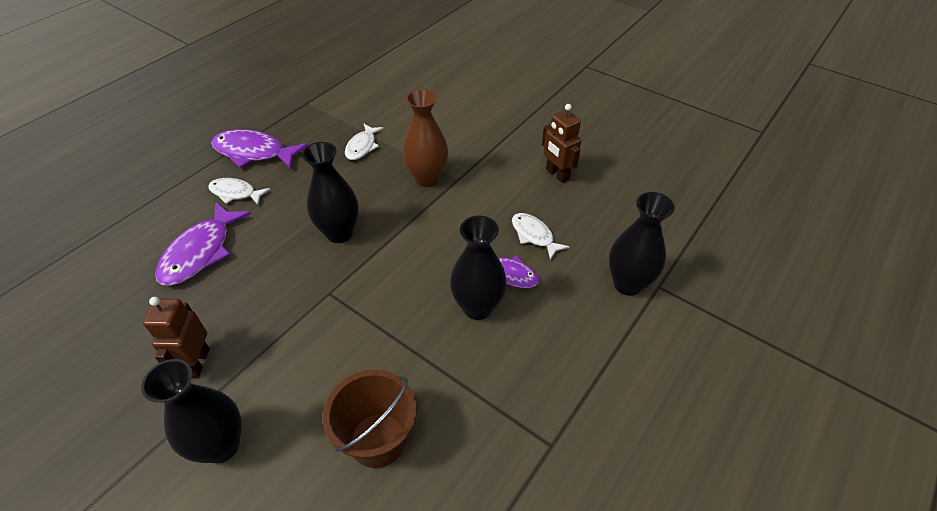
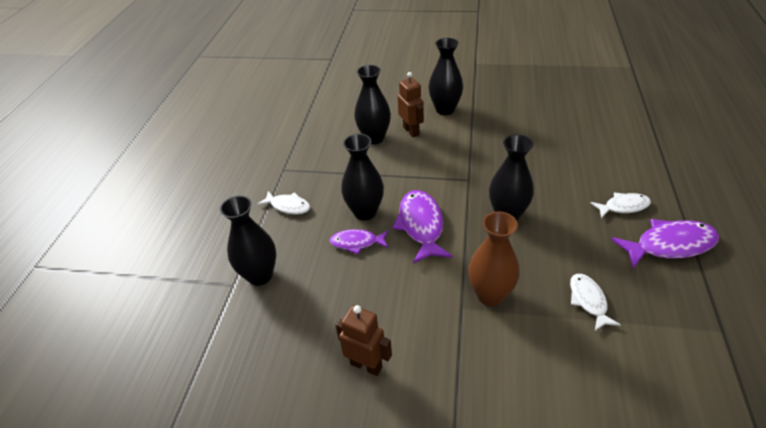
camera: 155 degrees right, 5 degrees down
brown robot [143,297,210,378] -> brown robot moved to [398,72,424,137]
purple fish [155,202,251,286] -> purple fish moved to [392,190,453,263]
brown bucket [323,370,416,468] -> black vase [354,65,391,144]
white fish [512,213,569,260] -> white fish moved to [257,191,310,215]

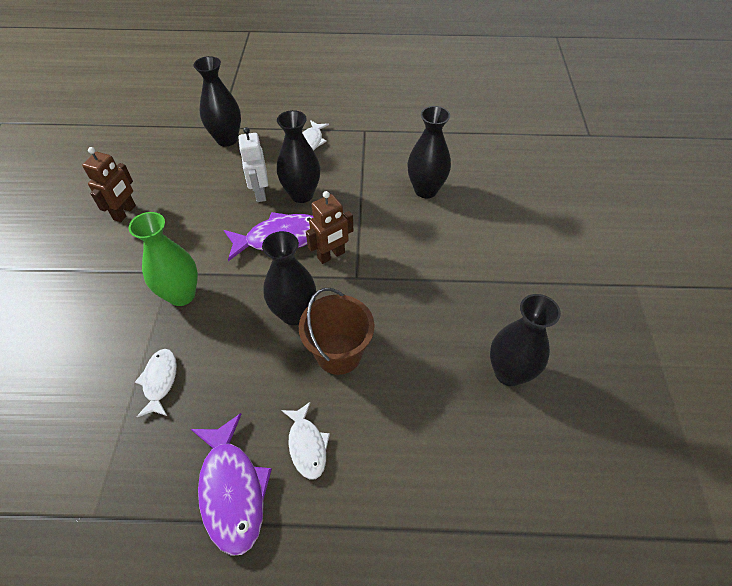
camera: 80 degrees right, 10 degrees up
purple fish [330,229,388,254] -> white robot [238,127,268,202]
brown robot [398,72,424,137] -> brown robot moved to [306,191,353,264]
black vase [429,38,463,115] -> black vase moved to [490,294,561,386]
brown vase [468,211,520,306] -> green vase [129,212,198,306]
white fish [570,274,621,331] -> white fish turned 75 degrees counterclockwise [135,349,177,417]
none -> brown bucket [299,288,375,375]

